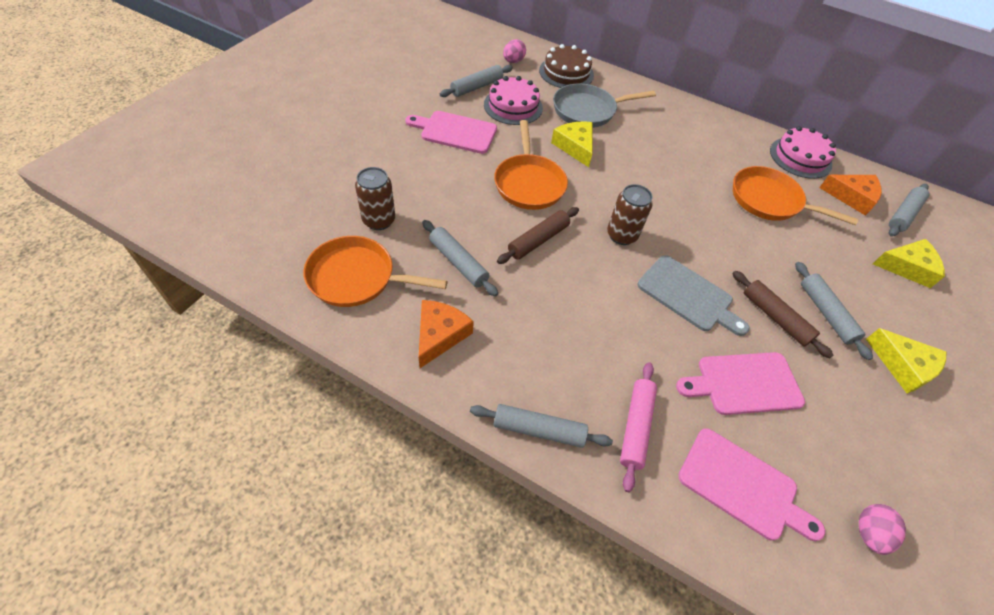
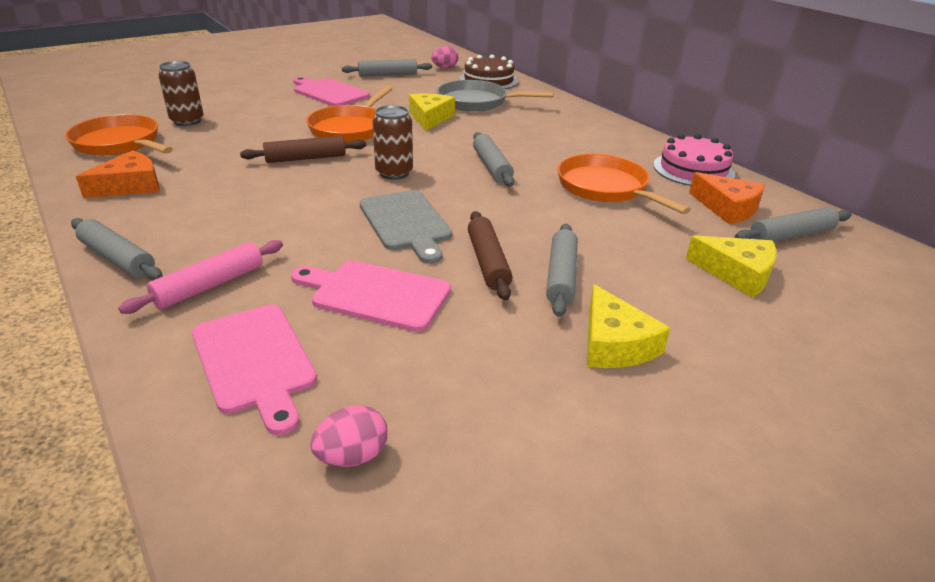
camera: 30 degrees right, 20 degrees down
grey rolling pin [422,220,498,296] -> grey rolling pin moved to [473,132,514,186]
pink cake [484,76,543,125] -> none

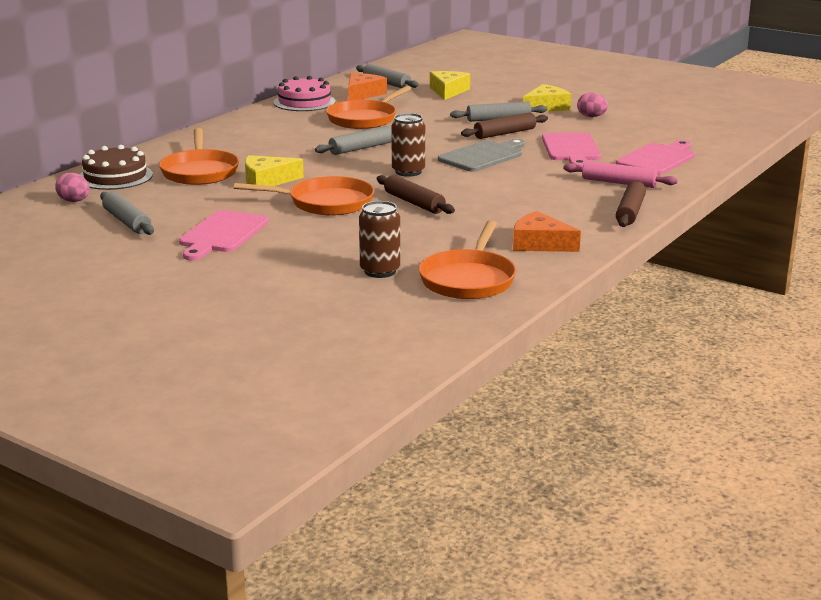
camera: 110 degrees left, 10 degrees down
grey rolling pin [71,218,163,280] -> brown rolling pin [616,180,646,227]
pink egg [310,405,388,467] -> pink egg moved to [577,93,608,117]
grey pan [437,80,554,112] -> orange pan [159,128,239,185]

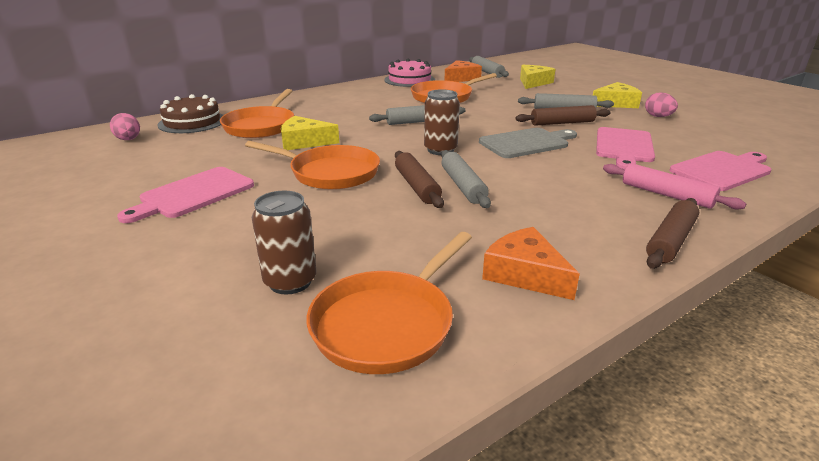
camera: 20 degrees right, 5 degrees up
grey rolling pin [100,192,154,235] -> grey rolling pin moved to [441,150,491,208]

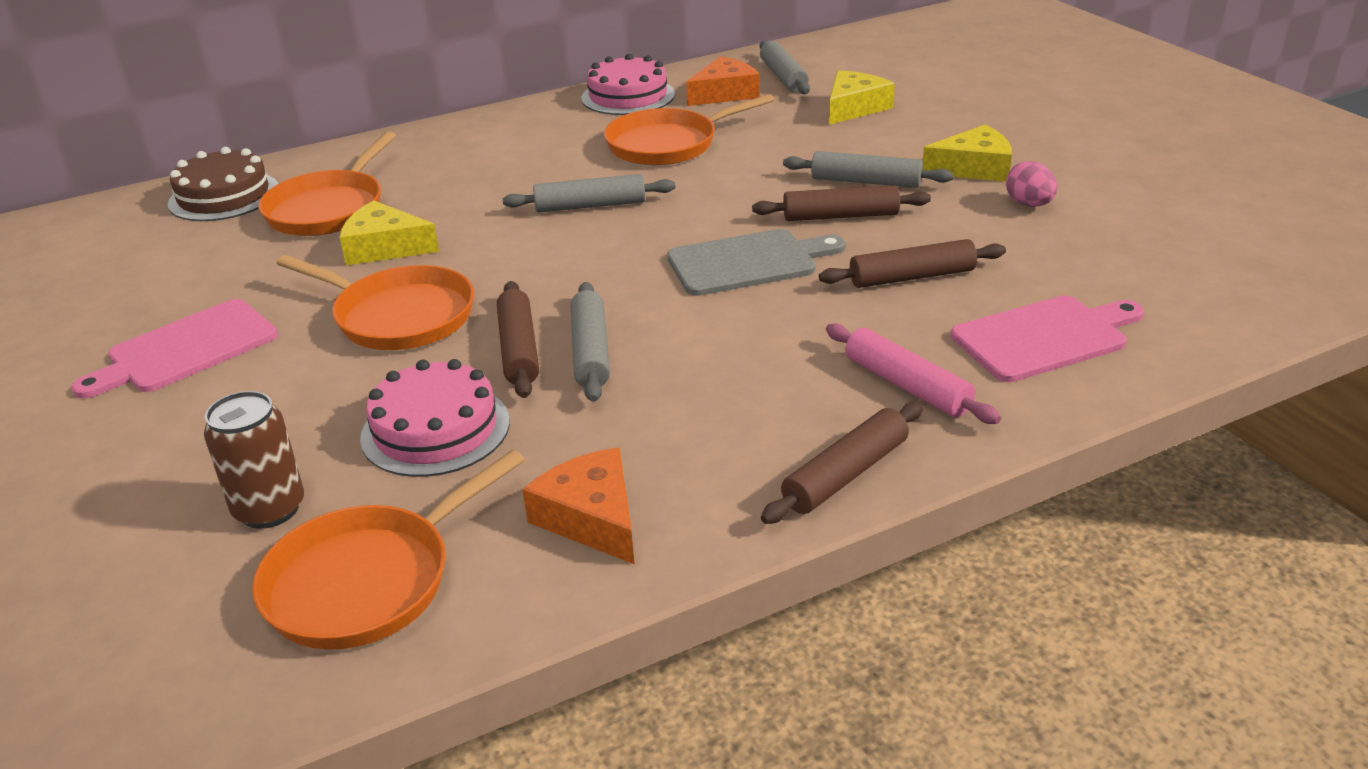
camera: 10 degrees right, 5 degrees up
pink egg [110,113,140,140] -> none
brown can [424,89,460,155] -> none
pink cutting board [596,127,655,169] -> brown rolling pin [819,239,1006,288]
none -> pink cake [360,359,510,477]

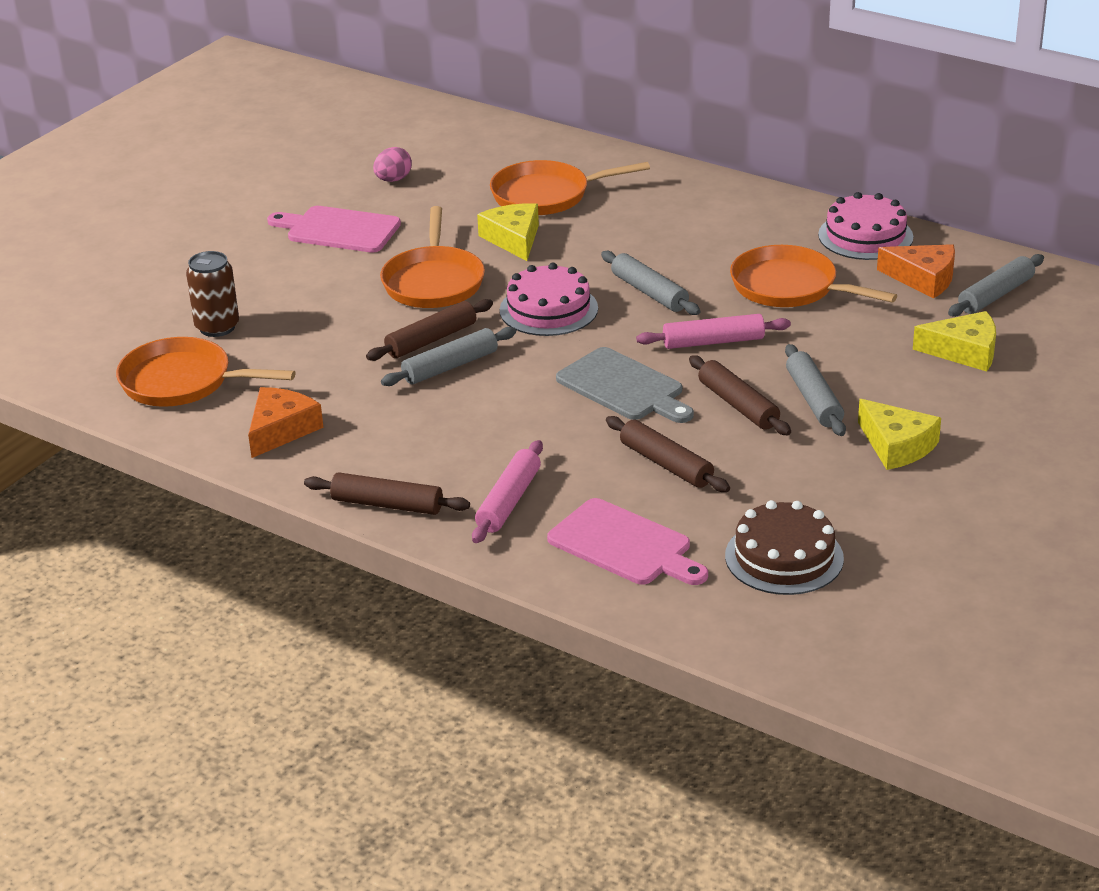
camera: 60 degrees right, 0 degrees up
brown cake [168,147,278,221] -> brown cake moved to [725,500,844,595]
pink cake [360,359,510,477] -> pink cake moved to [500,263,598,336]
pink egg [1006,161,1058,207] -> pink egg moved to [373,147,412,182]
none -> pink rolling pin [636,314,791,349]

